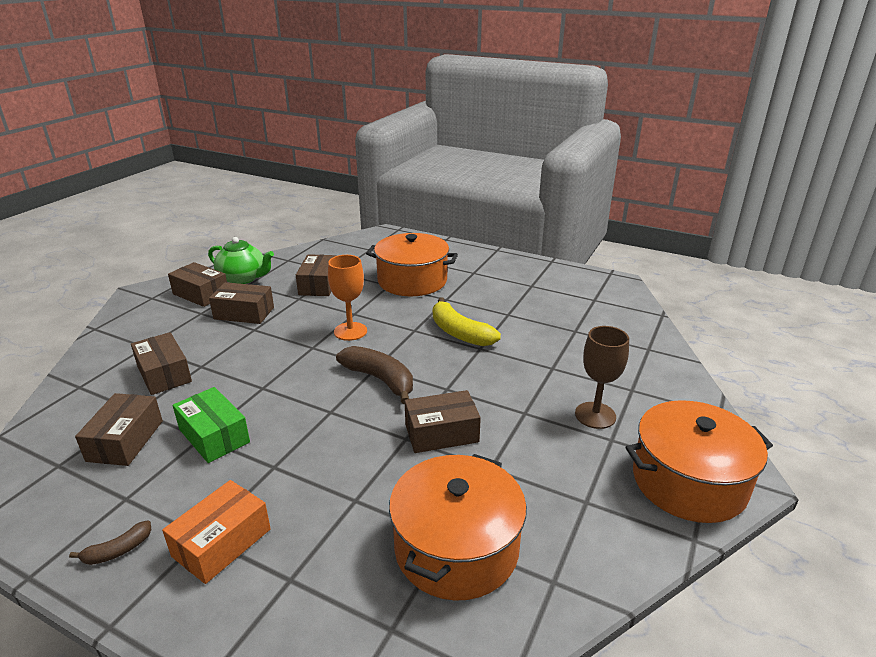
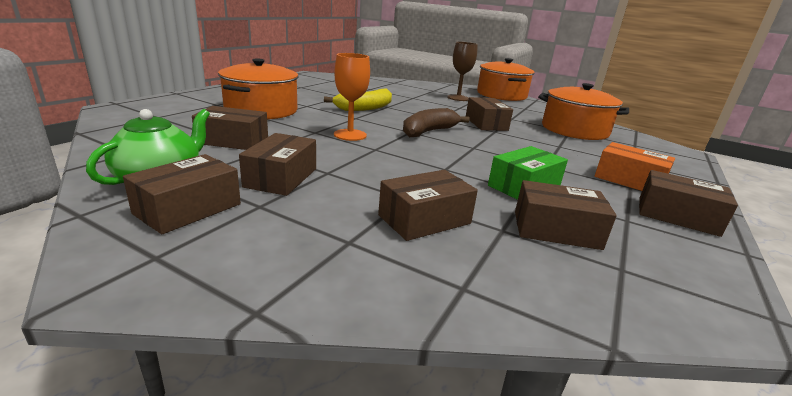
camera: 90 degrees left, 5 degrees down
brown banana [69,520,151,565] -> brown box [639,170,738,237]

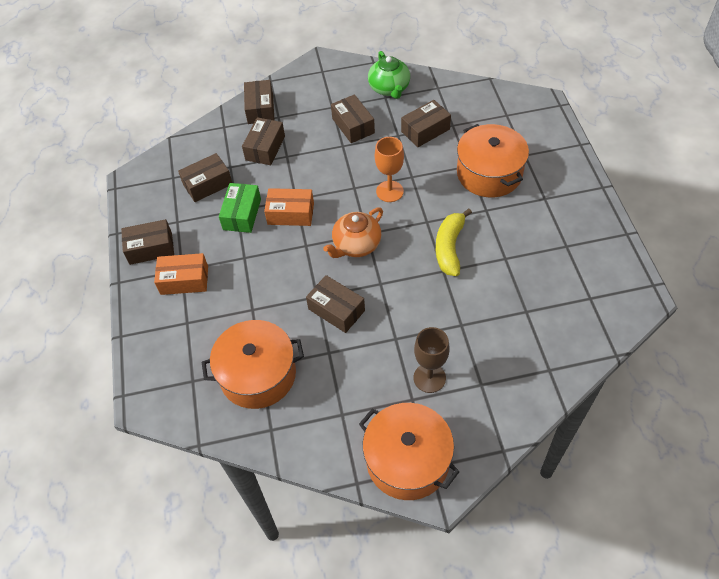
camera: 145 degrees right, 30 degrees up
brown box [123,154,241,234] -> brown box moved to [244,80,275,124]
brown banana [403,108,470,137] -> orange teapot [323,207,383,258]
none -> orange box [264,188,314,226]

